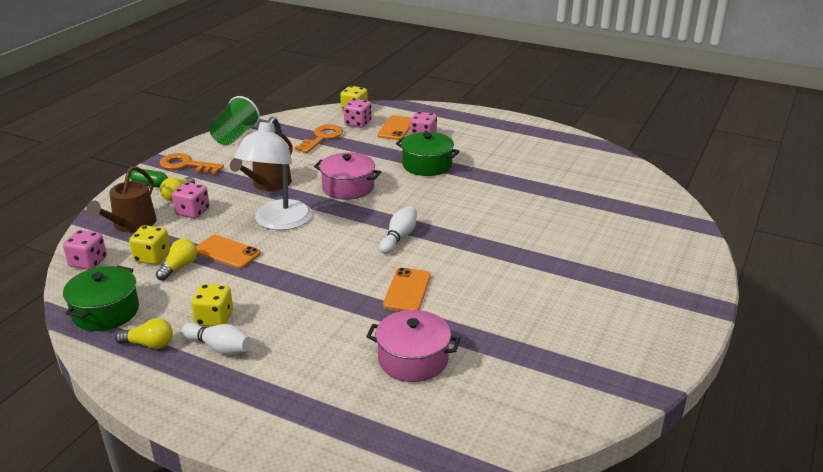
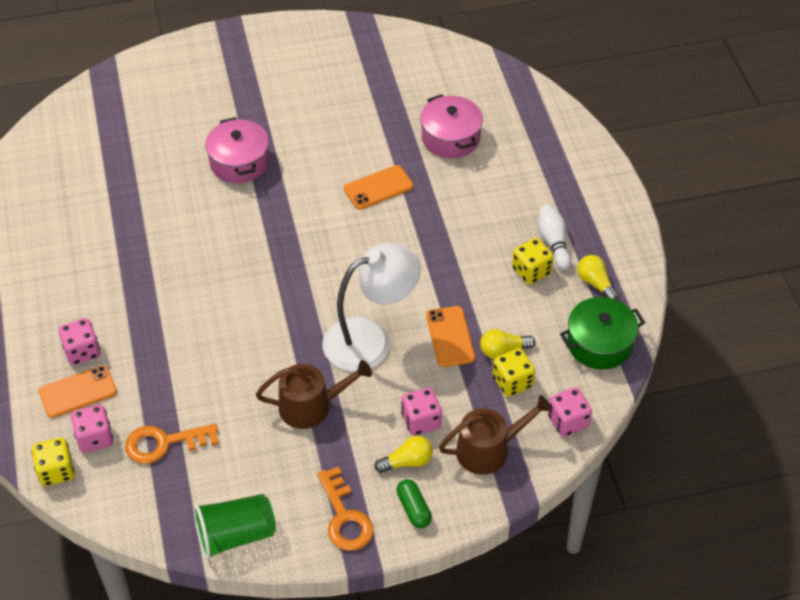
camera: 130 degrees left, 20 degrees up
pink pot [314,152,381,200] -> pink pot moved to [205,117,269,183]
white bowling pin [379,206,417,254] -> none
green pot [396,132,460,176] -> none

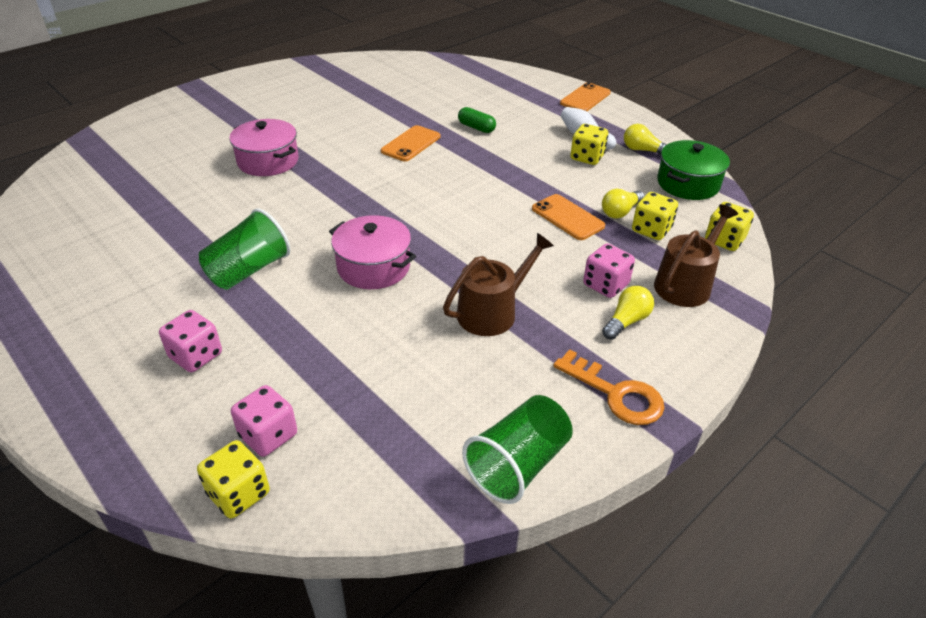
camera: 30 degrees left, 10 degrees down
orange phone [39,365,117,418] -> orange phone moved to [560,82,611,111]
orange key [125,424,219,464] -> none
white lamp [323,243,421,372] -> none
green capsule [396,479,432,528] -> green capsule moved to [458,107,496,133]
pink pot [420,94,483,158] -> pink pot moved to [329,215,416,289]
pink dice [548,387,592,437] -> yellow dice [705,202,754,251]
none -> green cup [199,208,290,290]

